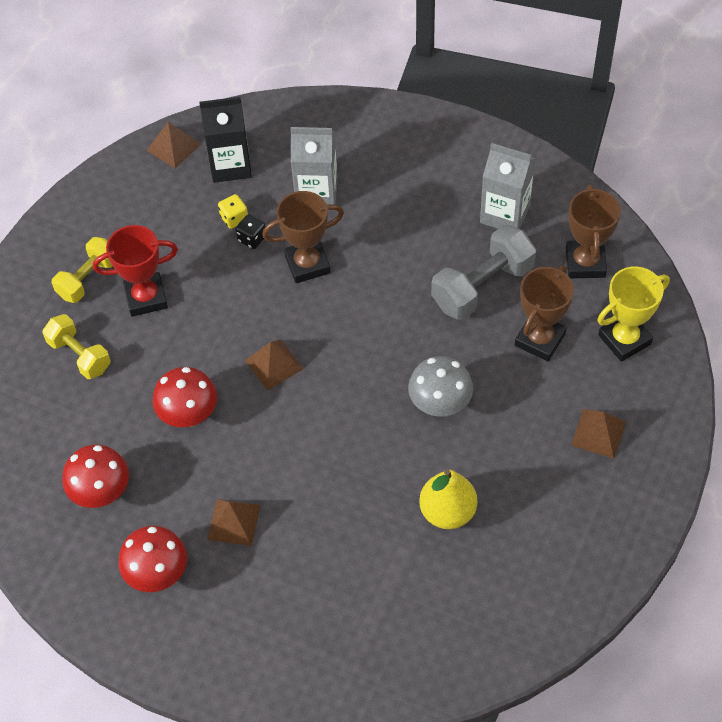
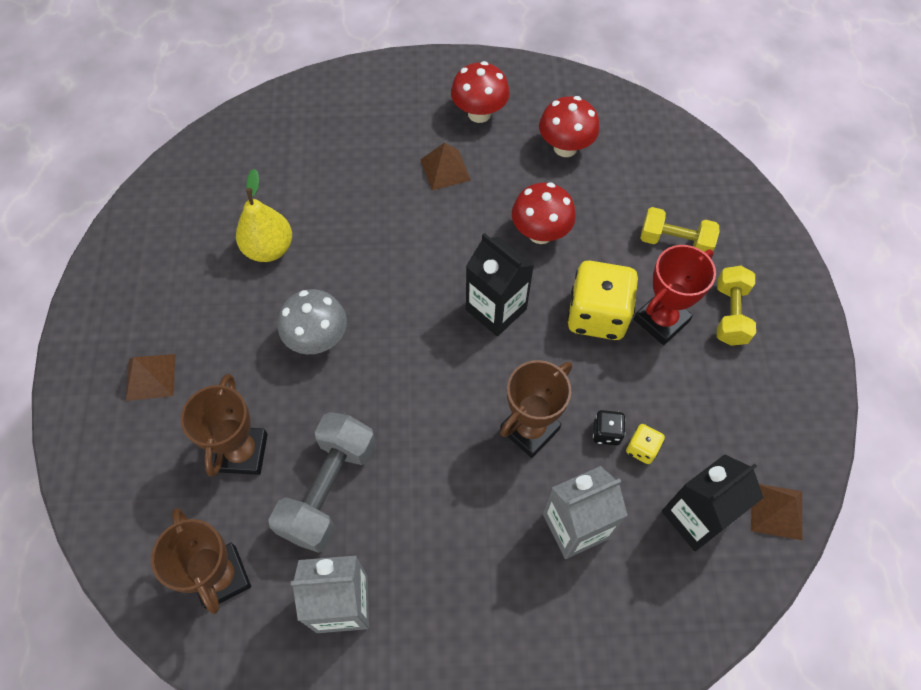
camera: 150 degrees right, 5 degrees up
brown pyramid [245,339,303,390] -> black carton [466,233,534,336]
yellow trophy [597,267,670,362] -> none
none -> yellow dice [567,261,638,340]

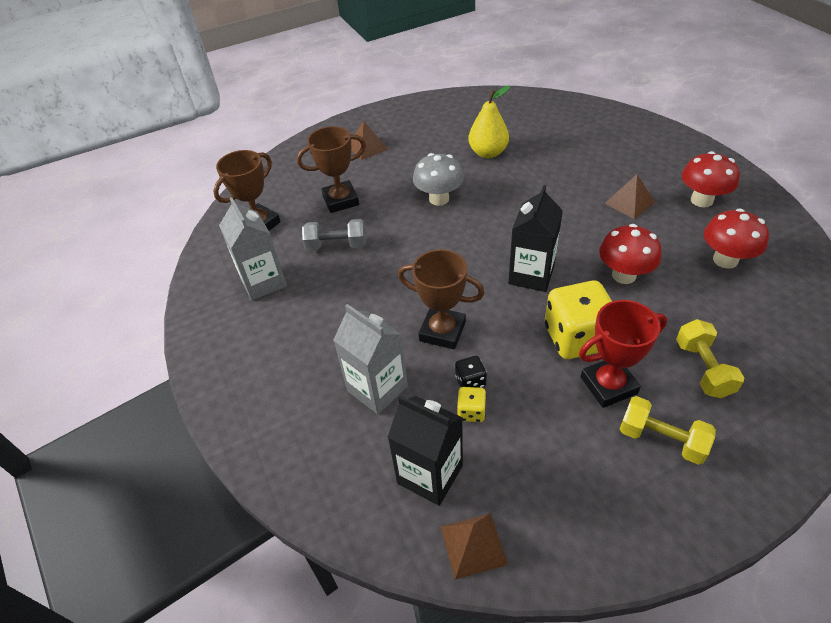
camera: 70 degrees right, 15 degrees down
grey dumbbell [268,412,376,553] -> grey dumbbell [302,219,366,251], size x0.66
red trophy [634,245,716,345] -> red trophy turned 45 degrees counterclockwise [579,300,667,408]
yellow dumbbell [717,266,756,346] -> yellow dumbbell turned 45 degrees clockwise [620,396,716,465]

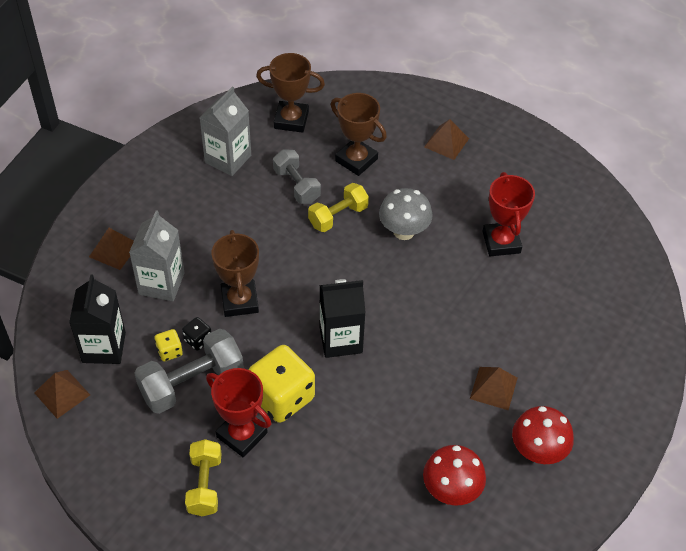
camera: 55 degrees right, 5 degrees up
yellow pear [468,86,510,158] -> red trophy [482,172,535,256]
red mushroom [599,224,661,284] -> none
yellow dumbbell [676,319,744,398] -> yellow dumbbell moved to [308,183,369,232]
none -> brown pyramid [89,228,134,270]
none -> grey dumbbell [134,329,244,414]

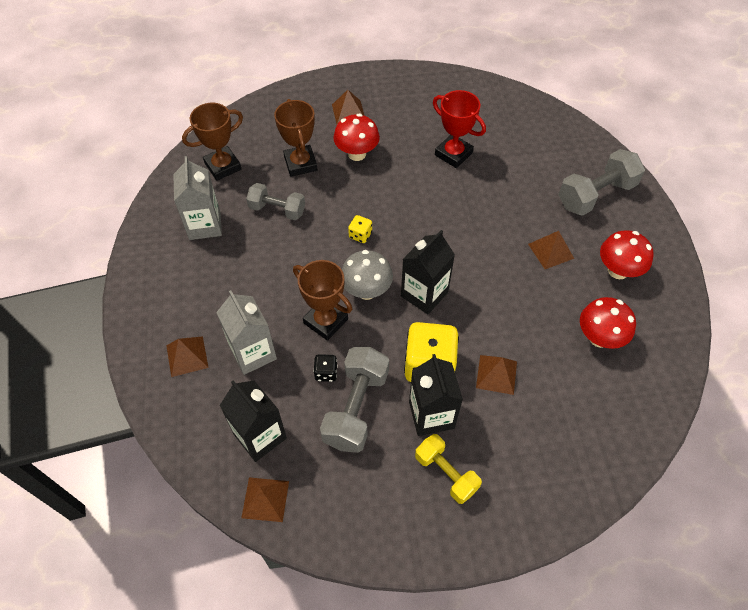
camera: 40 degrees left, 5 degrees up
yellow dice [155,329,183,361] -> yellow dice moved to [348,215,372,243]
red trophy [206,368,271,457] -> black carton [409,354,463,436]
yellow dumbbell [308,183,369,232] -> none
brown trophy [331,93,387,176] -> brown trophy turned 75 degrees clockwise [274,99,317,177]
grey mushroom [379,188,433,240] -> grey mushroom moved to [342,250,393,300]
none -> red mushroom [333,114,380,161]
none -> brown pyramid [476,355,517,395]
none -> grey dumbbell [558,149,645,216]

